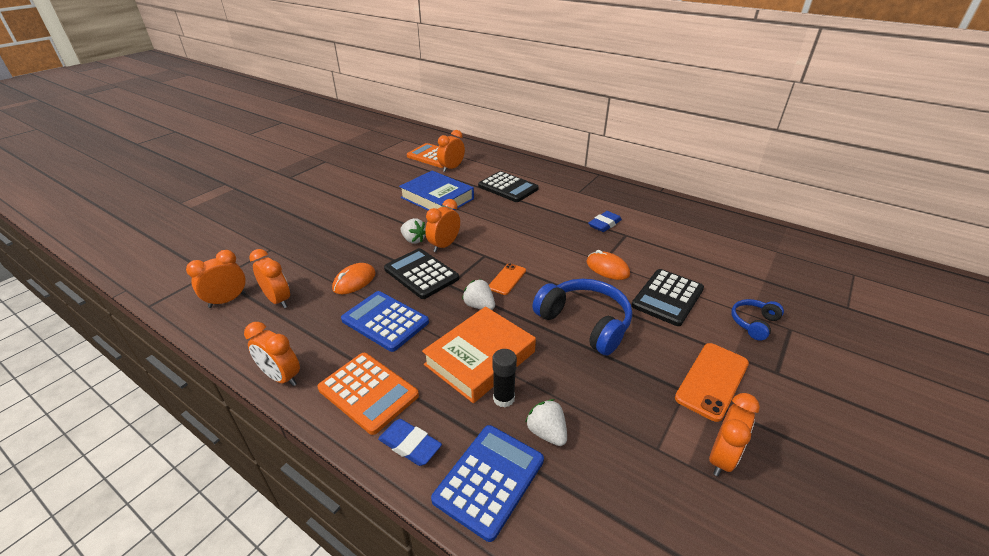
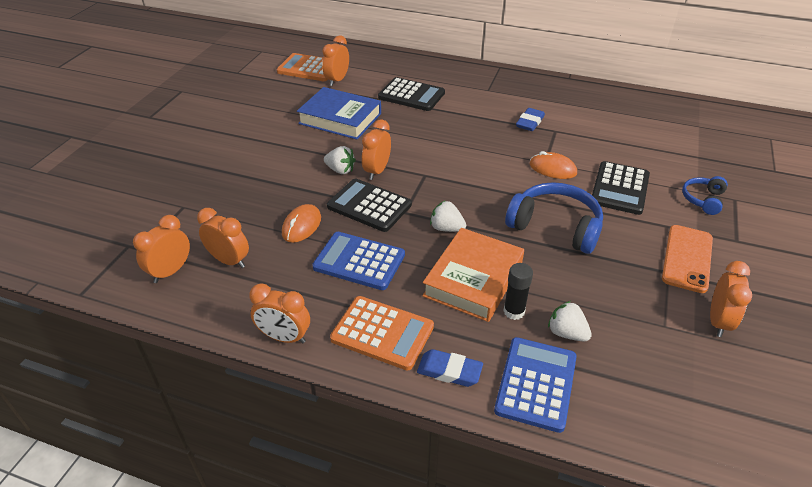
camera: 15 degrees left, 5 degrees up
orange phone [489,263,526,295] -> none

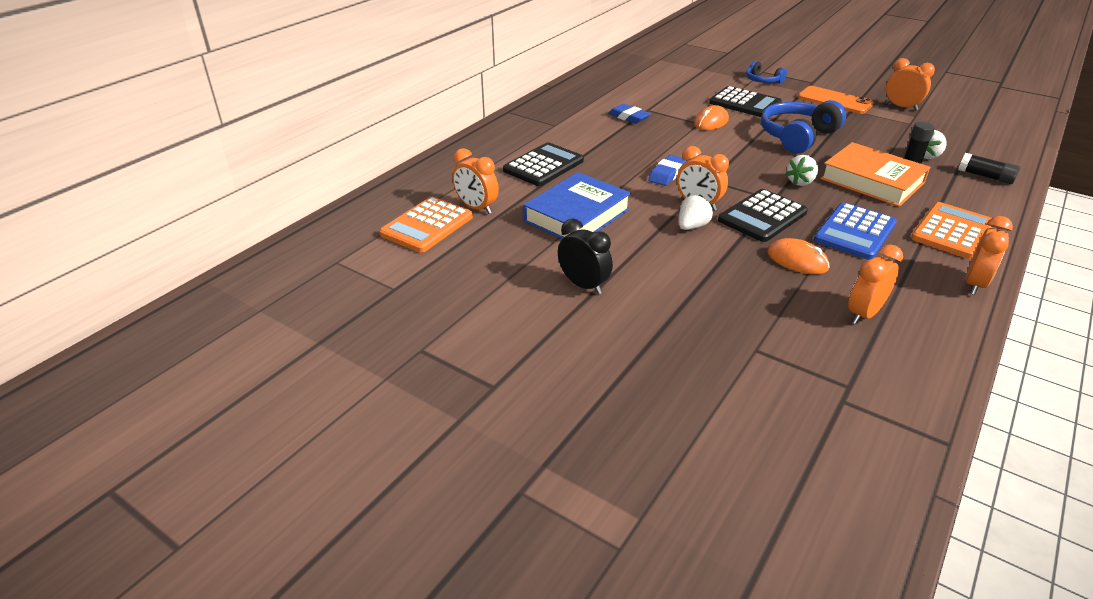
camera: 75 degrees left, 5 degrees down
orange clock [133,215,190,283] -> none
blue eraser [417,349,483,387] -> blue eraser moved to [648,155,687,186]
blue calculator [494,337,577,433] -> black glue stick [958,153,1020,184]
none -> black clock [558,218,613,294]

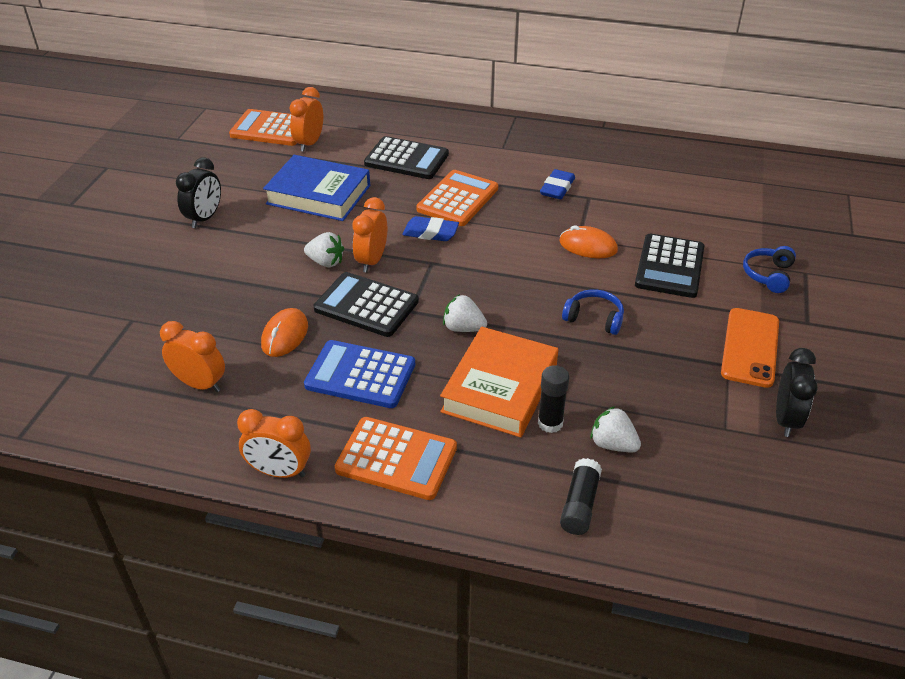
camera: 70 degrees right, 5 degrees up
blue headphones [761,100,846,153] -> blue headphones [562,289,624,335], size x0.54
orange clock [886,58,935,110] -> black clock [776,348,818,437]
none -> orange calculator [416,170,498,226]

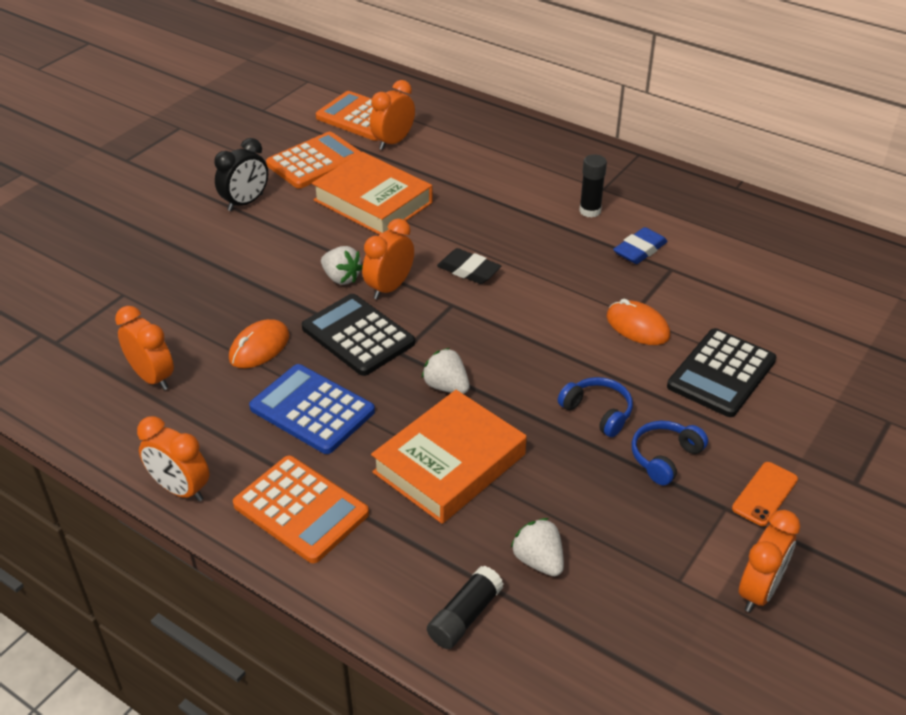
camera: 20 degrees right, 0 degrees up
blue book [263,155,370,221] -> orange book [312,152,433,235]
black calculator [364,136,449,179] -> none
blue eraser [402,216,459,241] -> black eraser [437,248,501,284]
orange calculator [416,170,498,226] -> orange calculator moved to [266,132,361,189]
black glue stick [538,365,569,433] -> black glue stick moved to [579,154,607,218]
orange phone [721,308,779,388] -> orange phone [732,462,798,526], size x0.61
blue headphones [743,246,796,293] -> blue headphones moved to [632,421,708,485]
black clock [776,348,818,437] -> orange clock [739,510,800,612]

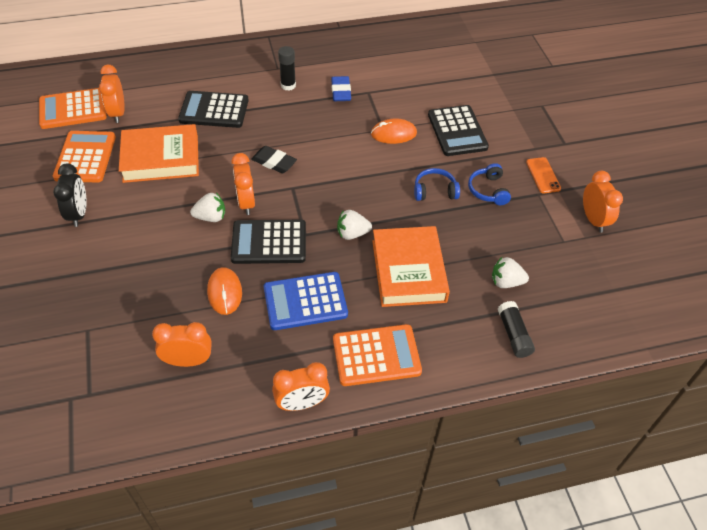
camera: 50 degrees left, 10 degrees up
black eraser [437,248,501,284] -> black eraser turned 45 degrees clockwise [251,146,297,173]
none -> black calculator [178,91,249,128]

